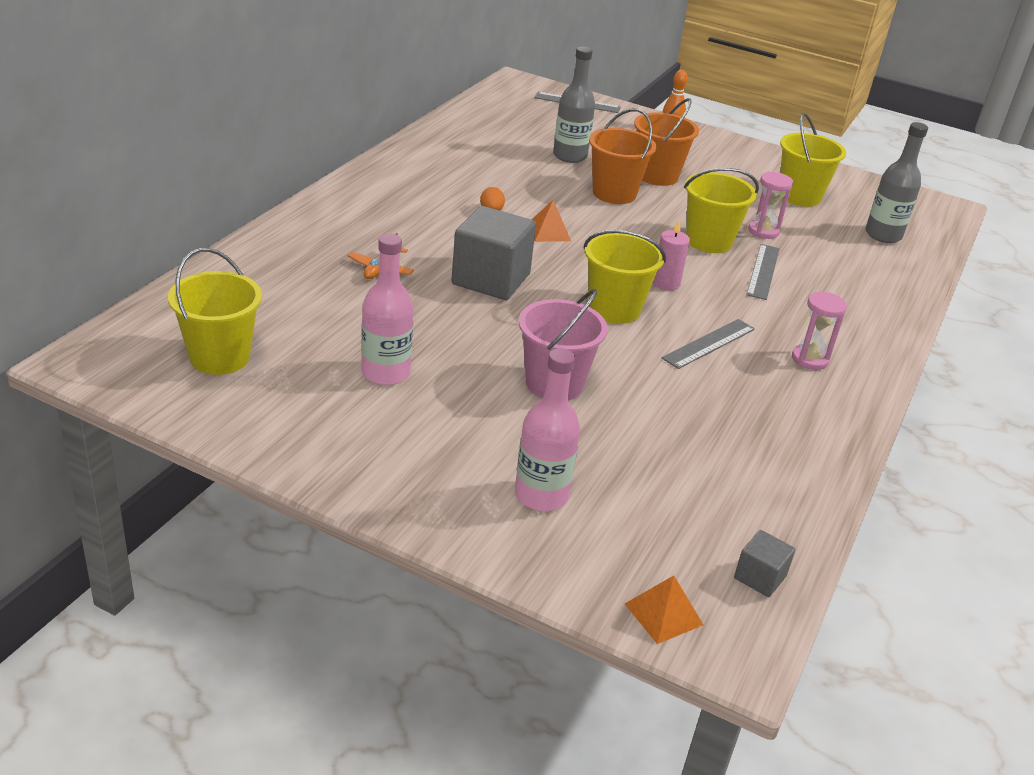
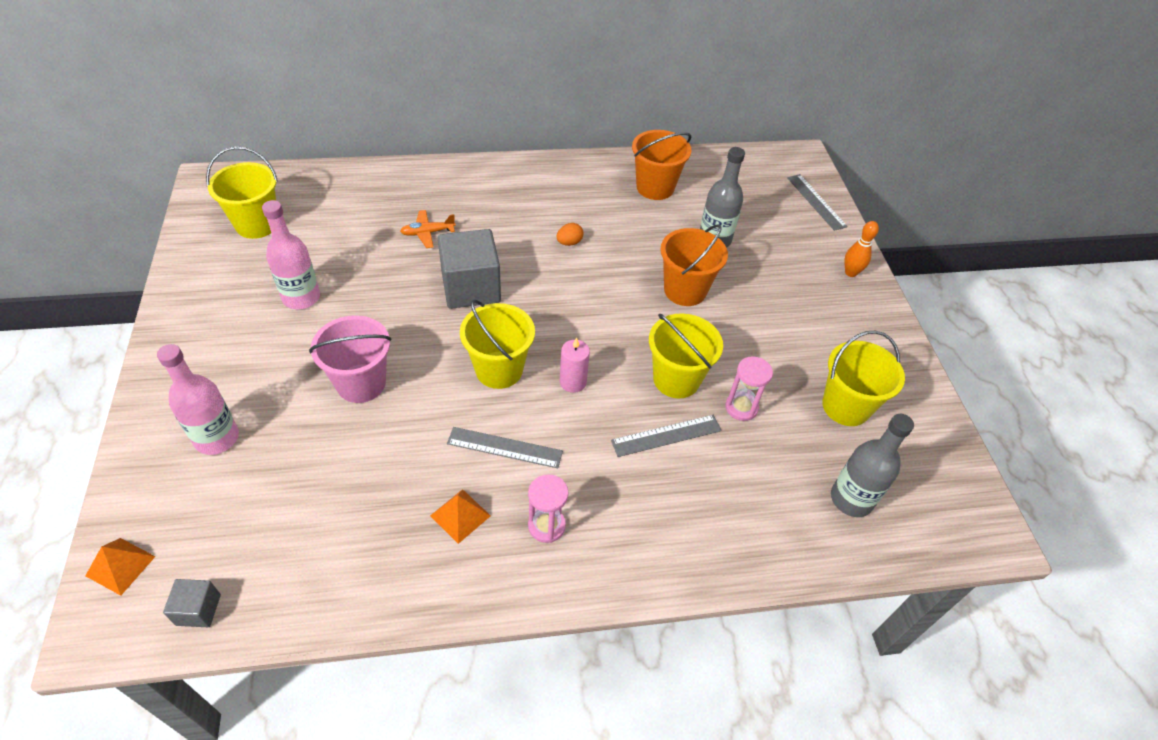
camera: 55 degrees right, 15 degrees up
orange pyramid [531,200,571,242] -> orange pyramid moved to [430,489,491,544]
orange bucket [634,98,699,186] -> orange bucket moved to [632,130,691,200]

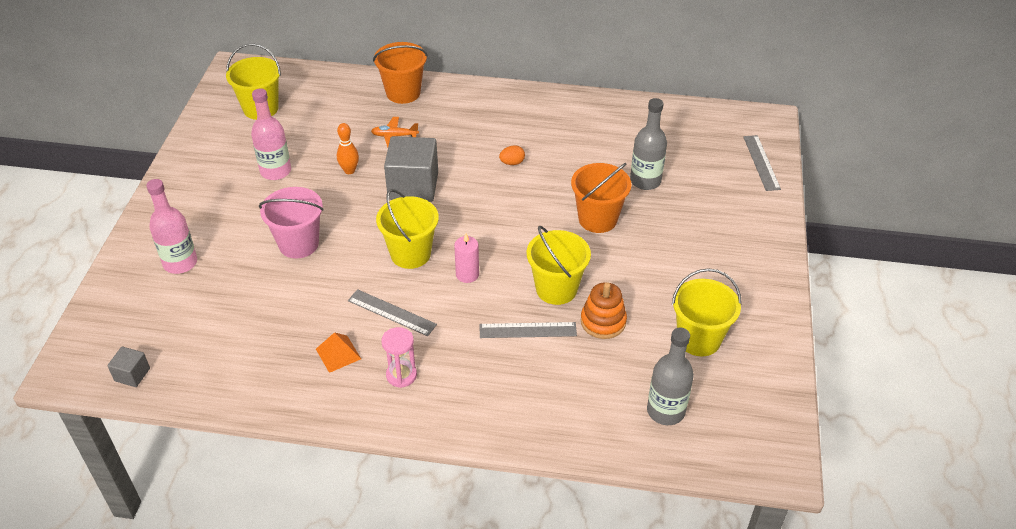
camera: 20 degrees right, 5 degrees down
orange pyramid [85,538,156,596] -> none
orange bucket [632,130,691,200] -> orange bucket moved to [373,42,428,104]
pink hourglass [725,356,773,421] -> orange stacking toy [581,282,627,339]
orange bowling pin [844,221,879,277] -> orange bowling pin moved to [337,123,359,174]

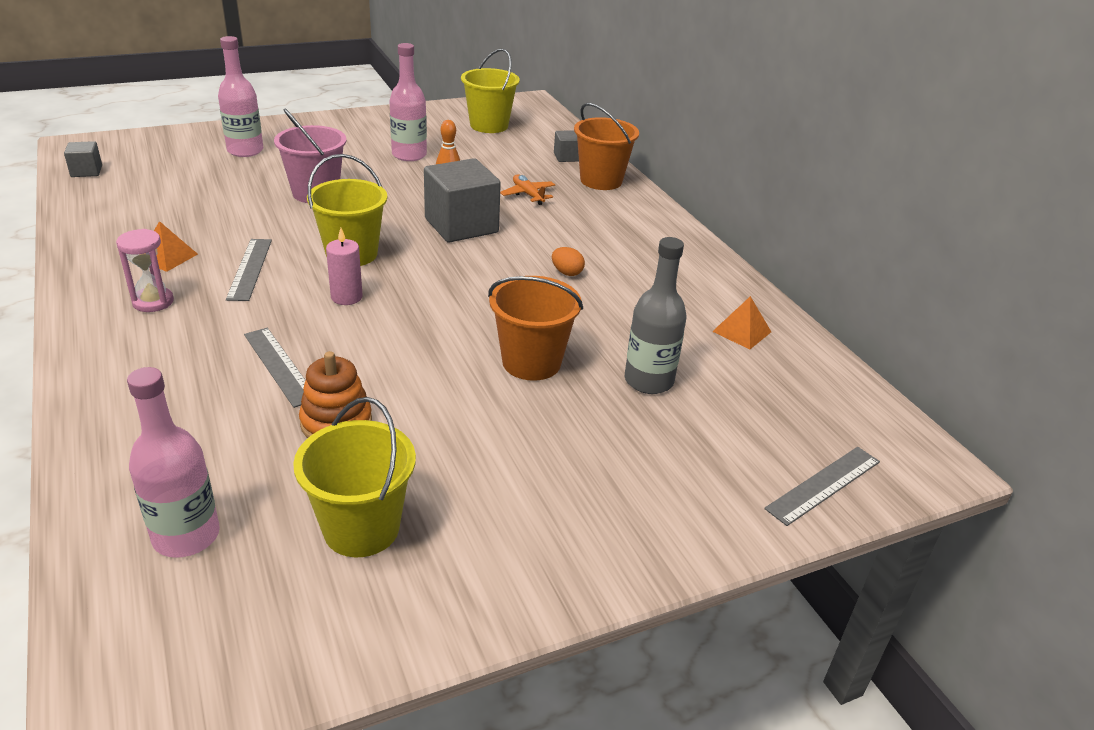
camera: 55 degrees right, 10 degrees down
yellow bucket [527,226,591,305] -> none
grey bottle [647,327,694,425] -> pink bottle [127,367,220,558]
none -> grey cube [554,130,579,162]
none -> orange pyramid [712,296,771,349]

